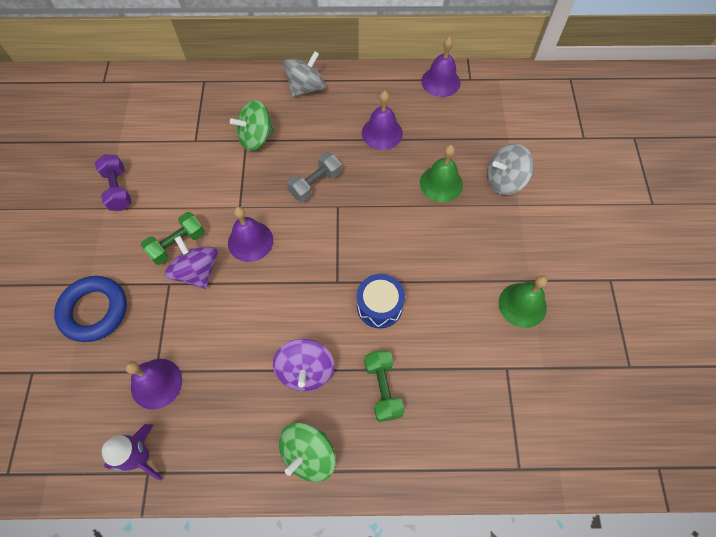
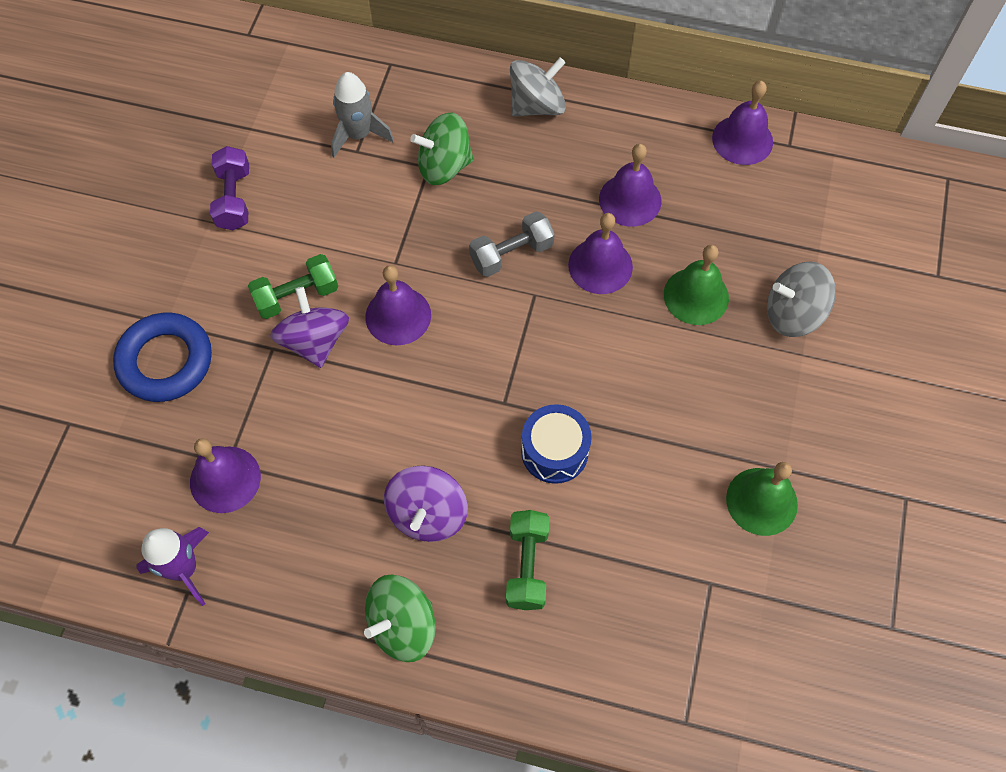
camera: 15 degrees right, 0 degrees up
none -> grey rocket [331,72,394,158]
none -> purple bell [568,213,633,294]

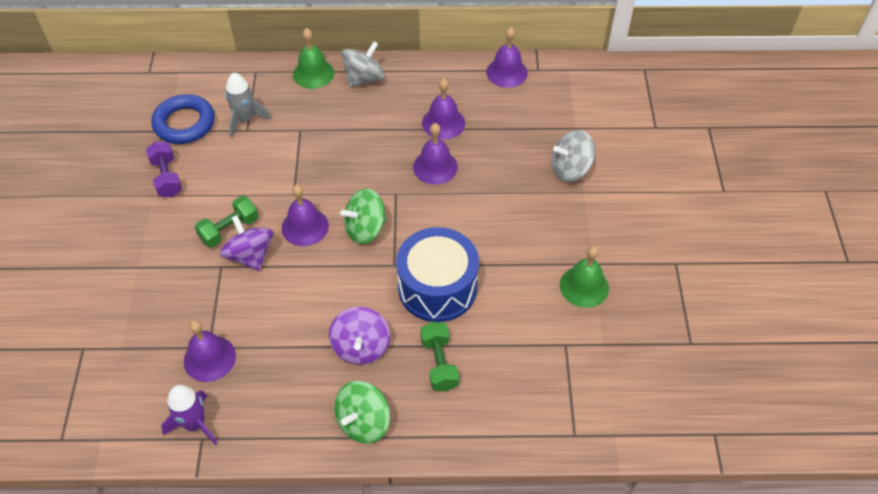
camera: 15 degrees left, 10 degrees down
blue ring [113,313,212,402] -> blue ring moved to [151,94,215,144]
green spinning top [410,112,474,185] -> green spinning top moved to [340,188,386,244]
grey dumbbell [469,211,555,277] -> none
blue drum [521,404,592,484] -> blue drum [396,227,479,322], size x1.67
green bell [664,245,729,325] -> green bell moved to [293,28,334,89]

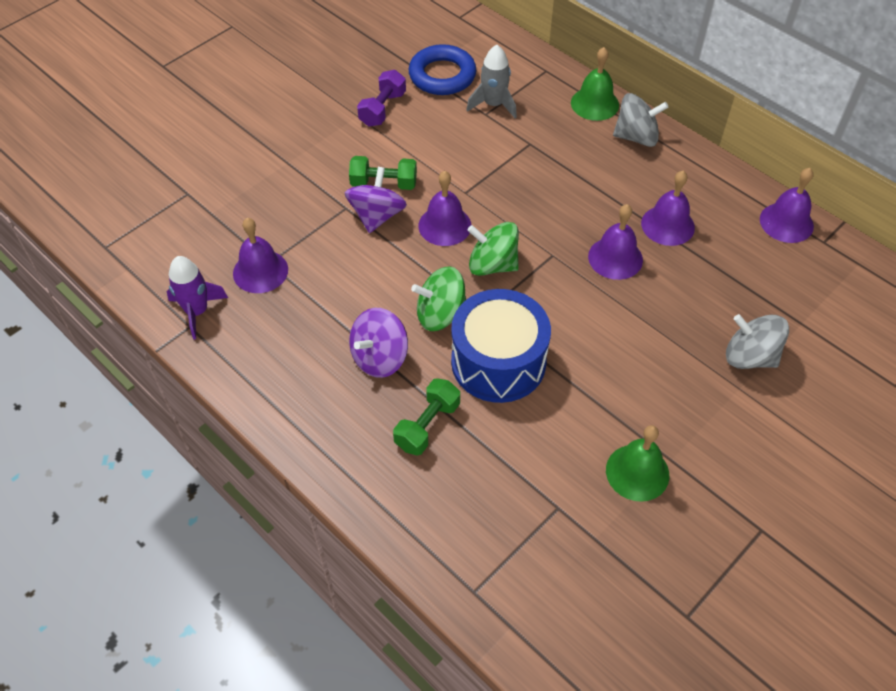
camera: 45 degrees right, 0 degrees up
green spinning top [334,381,390,444] -> green spinning top moved to [411,266,466,331]

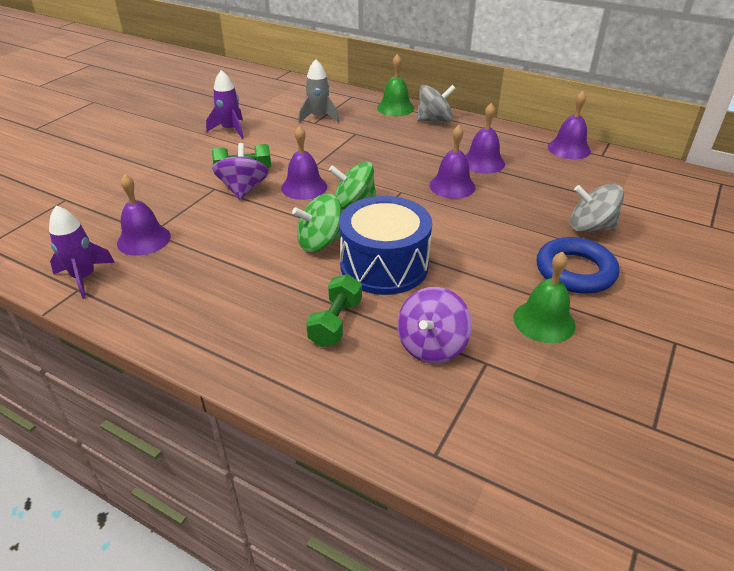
camera: 15 degrees left, 15 degrees down
purple spinning top [349,308,408,378] -> purple spinning top moved to [397,287,472,364]
purple dumbbell [357,70,406,127] -> purple rocket [206,70,244,139]
blue ring [409,44,476,95] -> blue ring moved to [537,237,619,294]

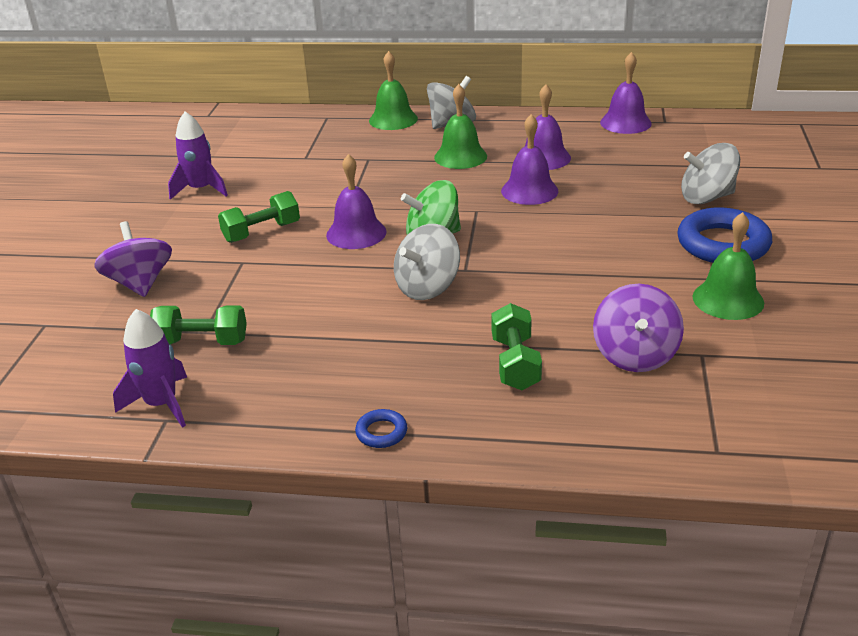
camera: 20 degrees left, 5 degrees down
purple bell [117,174,171,256] -> green dumbbell [150,306,247,345]
purple spinning top [212,143,269,200] -> purple spinning top moved to [94,221,172,297]
green spinning top [292,194,342,252] -> grey spinning top [394,224,460,300]
grey rocket [298,59,339,123] -> none
blue drum [339,196,432,295] -> none
none -> blue ring [355,409,407,448]
none -> green bell [434,84,487,169]

